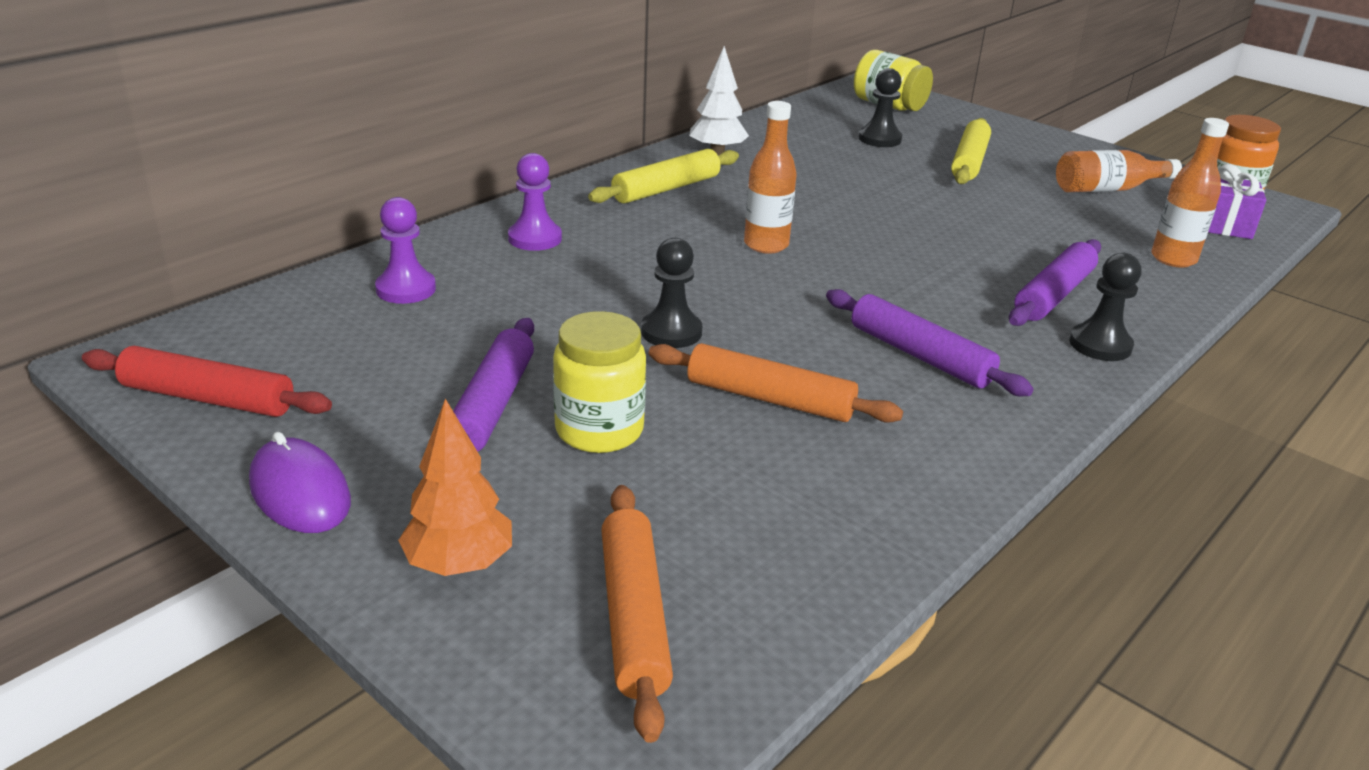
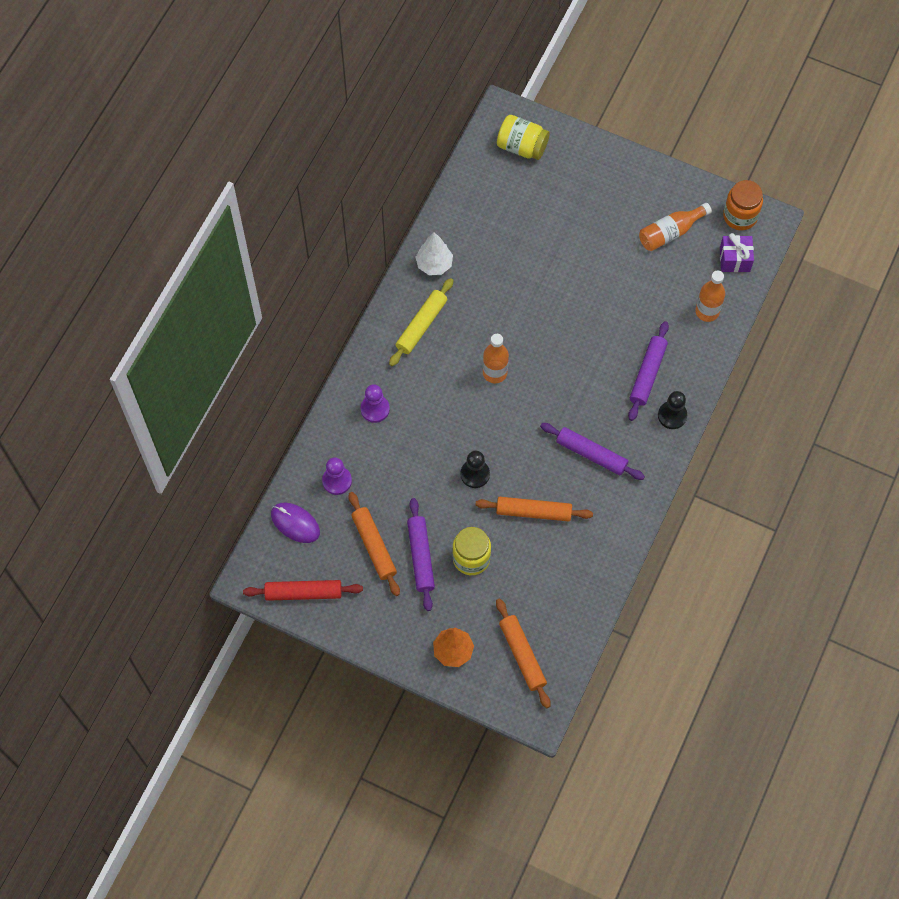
camera: 15 degrees left, 35 degrees up
purple mouse [249,432,351,533] -> purple mouse moved to [271,503,320,543]
black pawn [859,68,902,147] -> none
yellow rolling pin [951,118,991,184] -> none
none -> orange rolling pin [349,492,400,596]

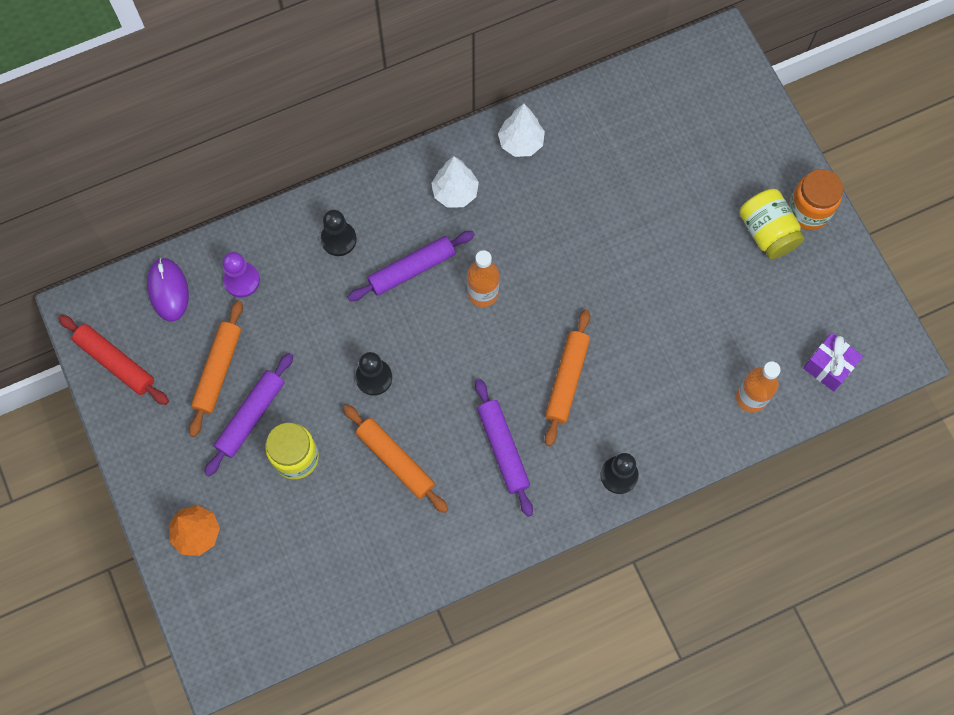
camera: 40 degrees right, 5 degrees up
purple pawn [361,384,390,423] -> black pawn [321,210,357,256]
yellow rolling pin [389,278,454,366] -> white tree [431,156,479,208]
orange rolling pin [496,599,550,708] -> orange rolling pin moved to [545,310,590,446]
yellow jar [497,115,550,160] -> yellow jar moved to [739,189,804,259]
purple rolling pin [628,321,669,421] -> purple rolling pin moved to [348,231,475,301]
orange bottle [639,203,712,251] -> none
orange jar [723,180,763,230] -> orange jar moved to [788,169,843,230]

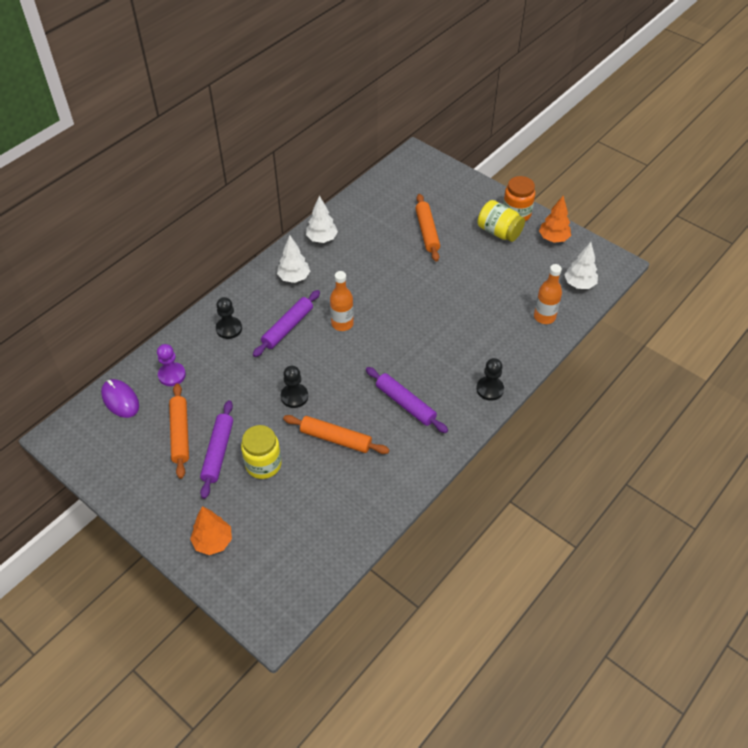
camera: 25 degrees left, 20 degrees down
red rolling pin [58,315,169,405] -> none
orange rolling pin [545,310,590,446] -> orange rolling pin moved to [415,194,440,262]
purple gift [803,333,863,391] -> white tree [564,242,598,289]
none -> orange tree [539,196,571,243]

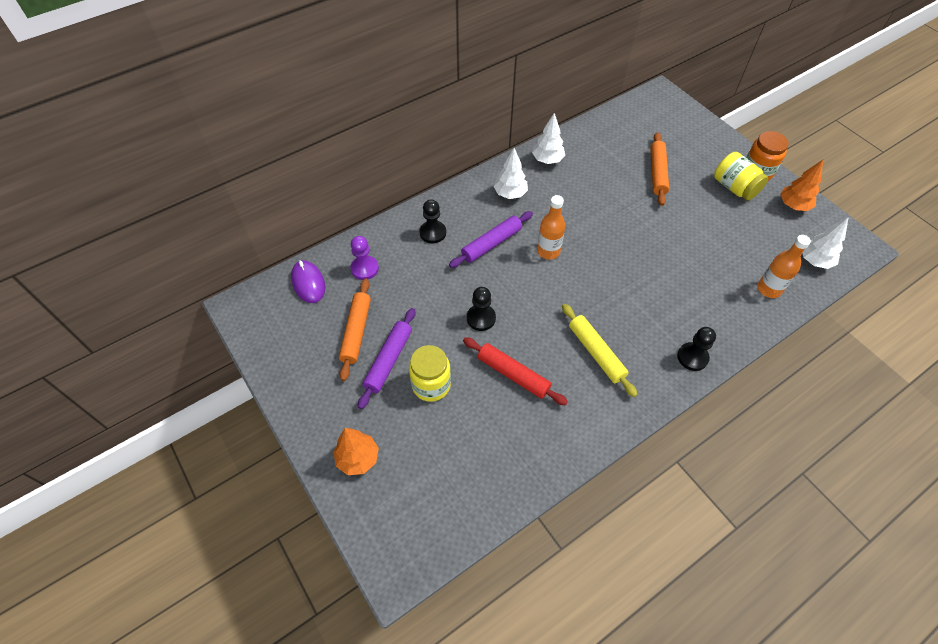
camera: 15 degrees right, 5 degrees up
orange rolling pin [283,415,389,454] -> red rolling pin [463,337,568,405]
purple rolling pin [366,367,448,433] -> yellow rolling pin [562,304,638,397]

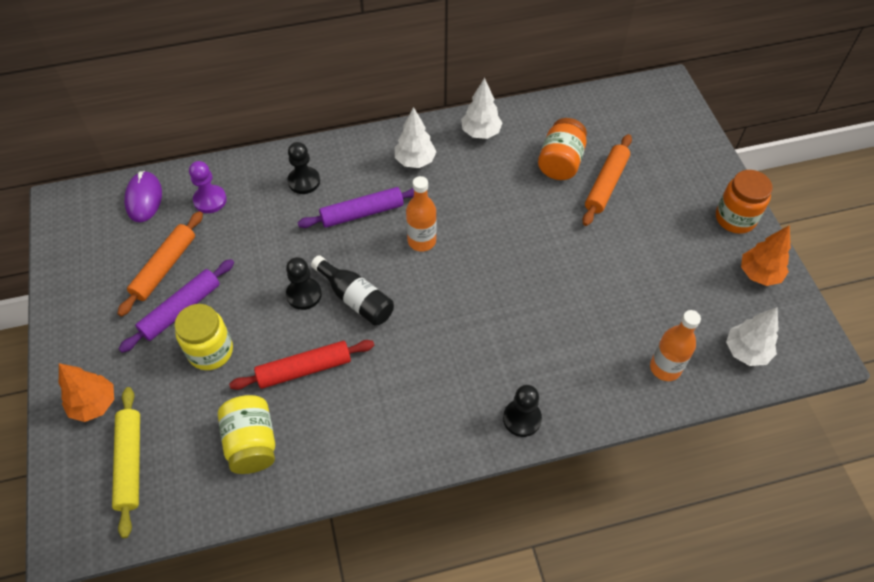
camera: 20 degrees right, 0 degrees up
red rolling pin [463,337,568,405] -> red rolling pin turned 75 degrees counterclockwise [229,340,375,390]
yellow rolling pin [562,304,638,397] -> yellow rolling pin moved to [112,387,140,538]
yellow jar [714,152,768,201] -> yellow jar moved to [218,395,275,474]
none -> black bottle [311,255,394,325]
none -> orange jar [538,118,587,180]

